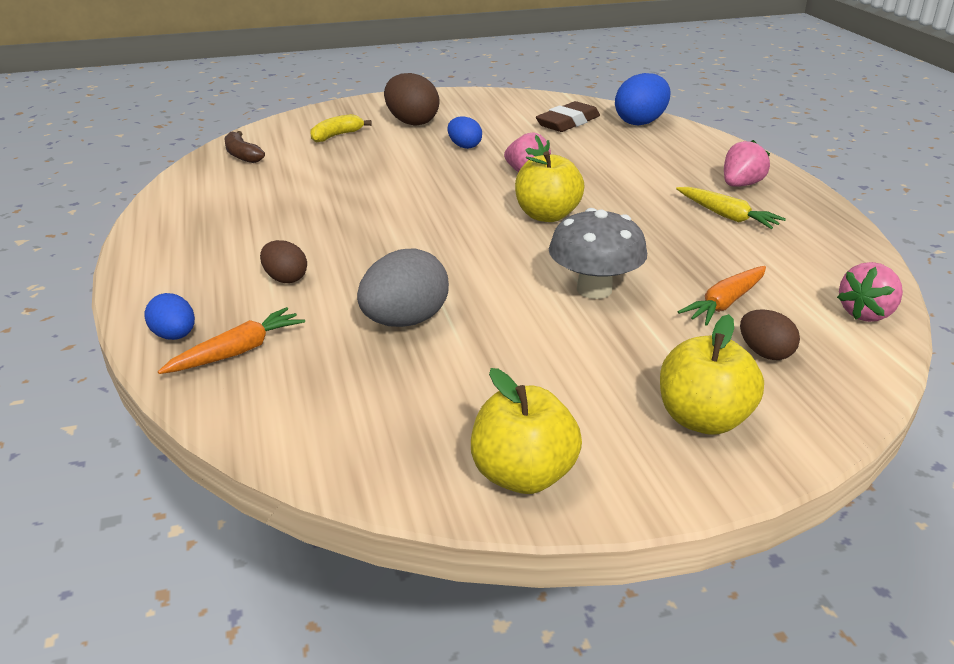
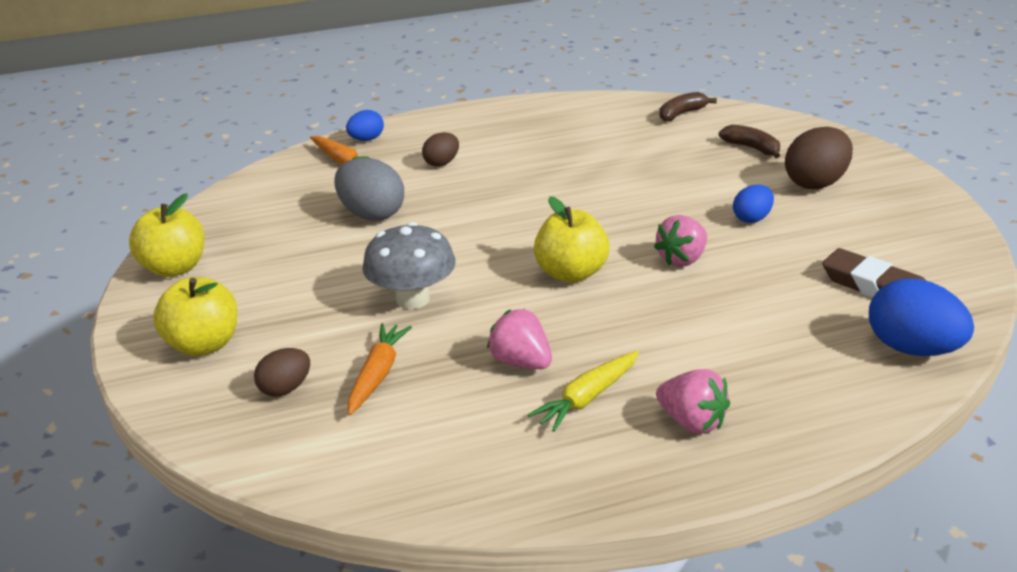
camera: 90 degrees right, 0 degrees up
yellow banana [310,114,372,142] -> brown banana [719,125,780,158]
orange carrot [678,266,766,326] -> orange carrot turned 60 degrees clockwise [348,323,412,415]
pink strawberry [837,262,903,322] -> pink strawberry moved to [487,309,552,369]

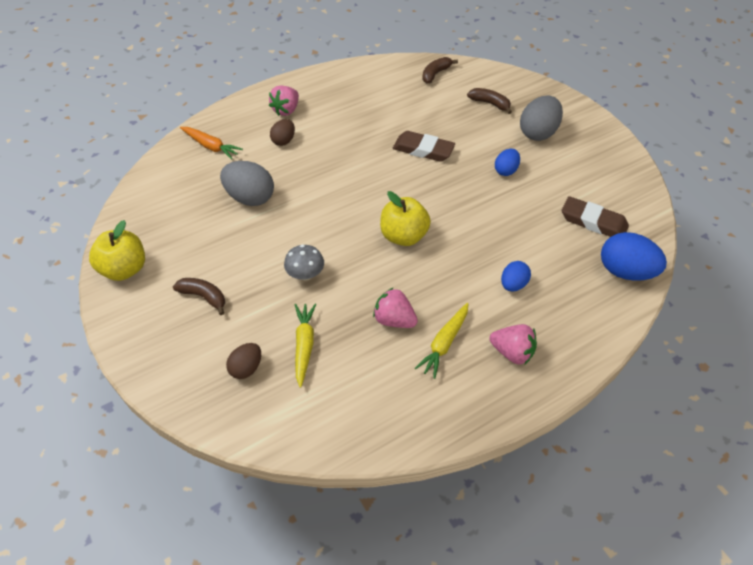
camera: 15 degrees left, 20 degrees up
yellow apple [153,277,237,356] -> none
blue egg [346,110,384,141] -> blue egg moved to [501,261,531,292]
orange carrot [348,323,412,415] -> yellow carrot [295,304,316,388]
grey mushroom [362,222,456,309] -> grey mushroom [284,244,324,281], size x0.64
pink strawberry [654,215,707,267] -> pink strawberry moved to [269,85,299,116]
brown egg [785,127,853,189] -> grey egg [520,95,563,141]
none -> brown banana [173,278,225,315]
none -> brown eraser [393,131,455,162]

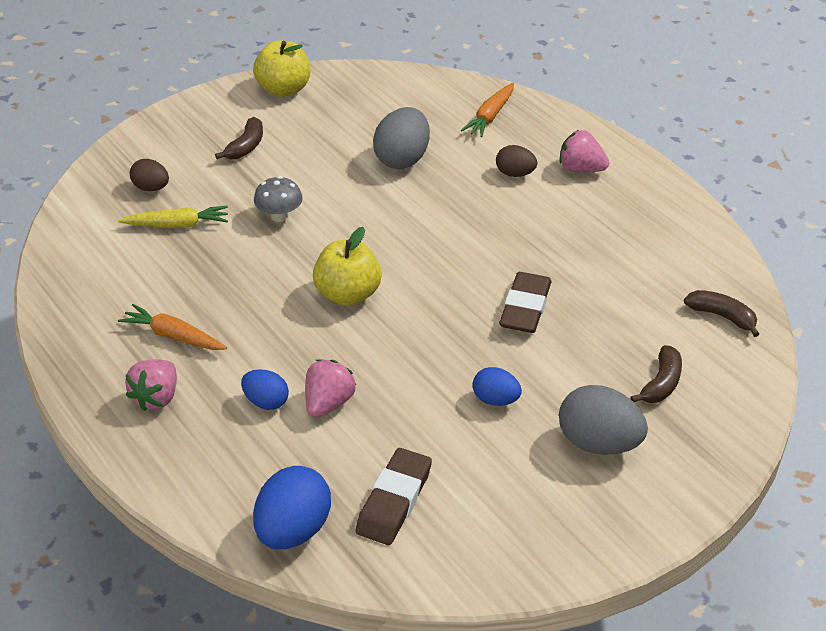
camera: 85 degrees right, 10 degrees down
pink strawberry [373,287,418,328] -> pink strawberry moved to [305,360,356,418]
yellow carrot [415,303,468,379] -> orange carrot [118,304,227,350]

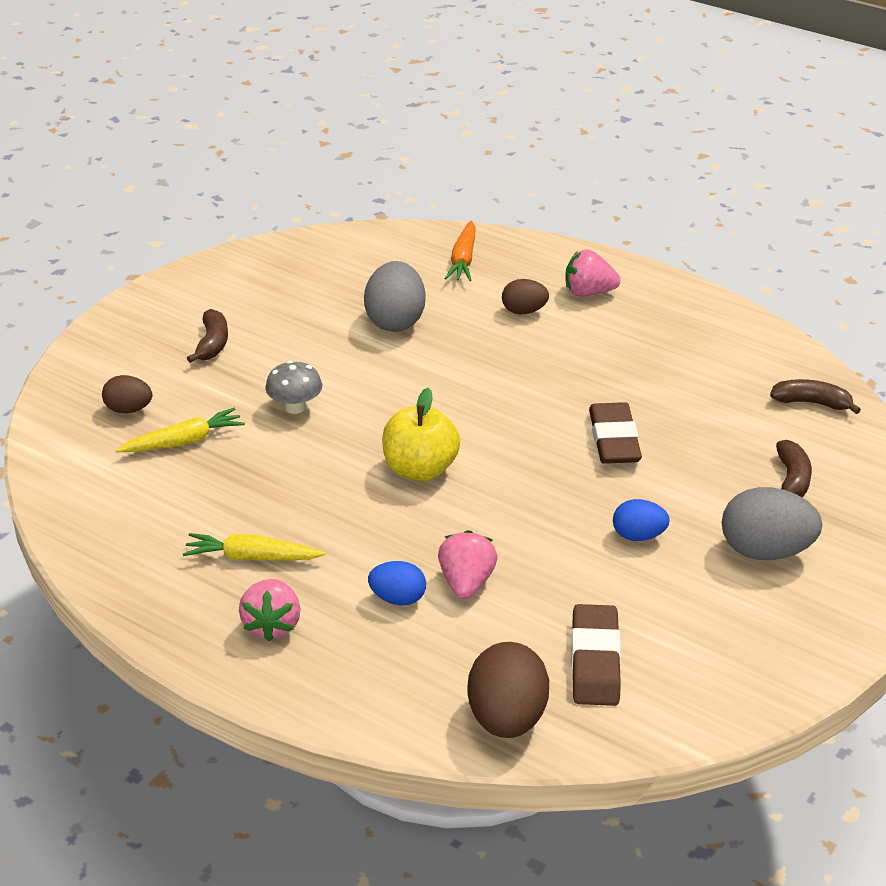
camera: 20 degrees left, 5 degrees down
orange carrot [118,304,227,350] -> yellow carrot [183,533,325,561]
yellow apple [253,40,310,97] -> none
blue egg [253,466,331,549] -> brown egg [467,642,549,738]

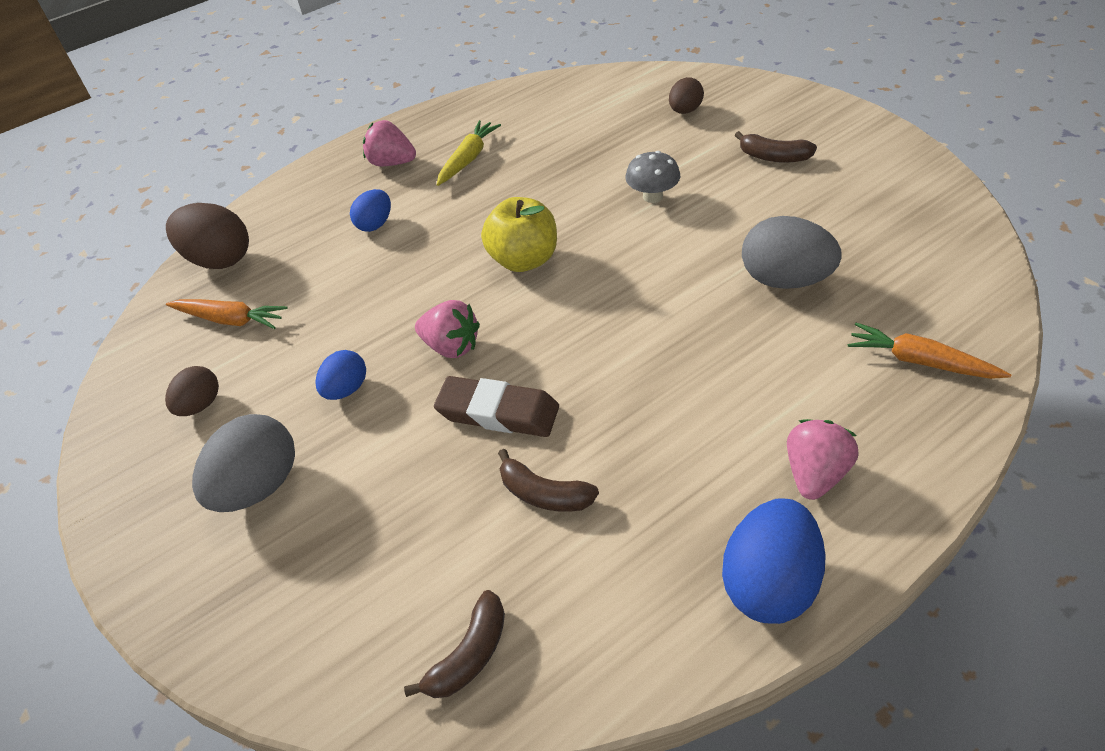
camera: 115 degrees right, 10 degrees up
yellow carrot [116,408,245,452] -> none
pink strawberry [438,530,497,599] -> pink strawberry moved to [415,300,480,358]
brown egg [502,279,549,315] -> brown egg moved to [165,366,219,416]
brown eraser [571,604,621,706] -> orange carrot [166,299,287,329]
brown banana [776,440,812,497] -> brown banana moved to [498,449,599,512]
none -> blue egg [722,498,826,624]

